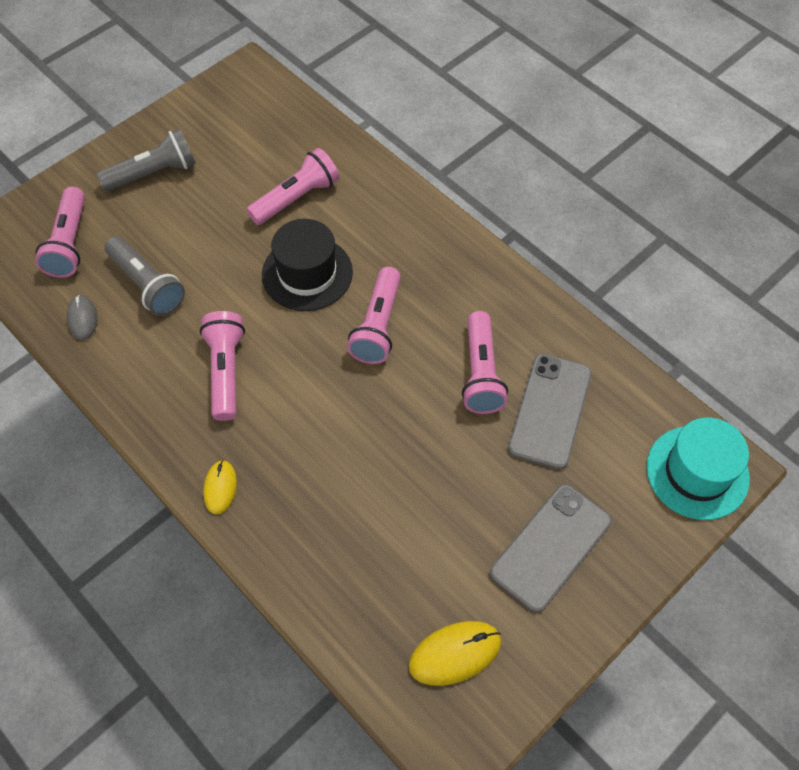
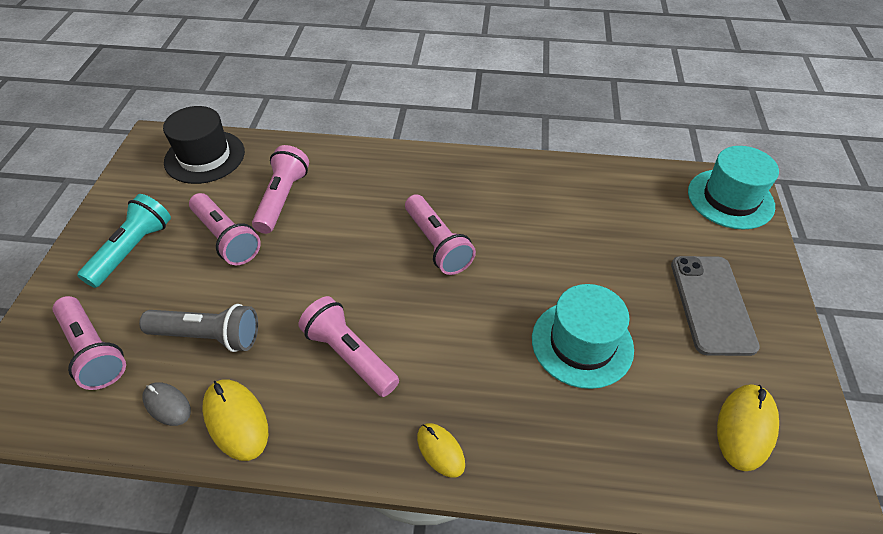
camera: 40 degrees left, 10 degrees down
grey flashlight [97,129,196,191] -> turquoise flashlight [77,194,171,288]
black hat [262,219,353,311] -> black hat moved to [163,106,245,184]
pink flashlight [462,311,508,414] -> pink flashlight moved to [189,193,261,265]
grey phone [508,354,592,470] -> none
none -> yellow mouse [202,380,268,461]
none -> turquoise hat [532,284,634,389]

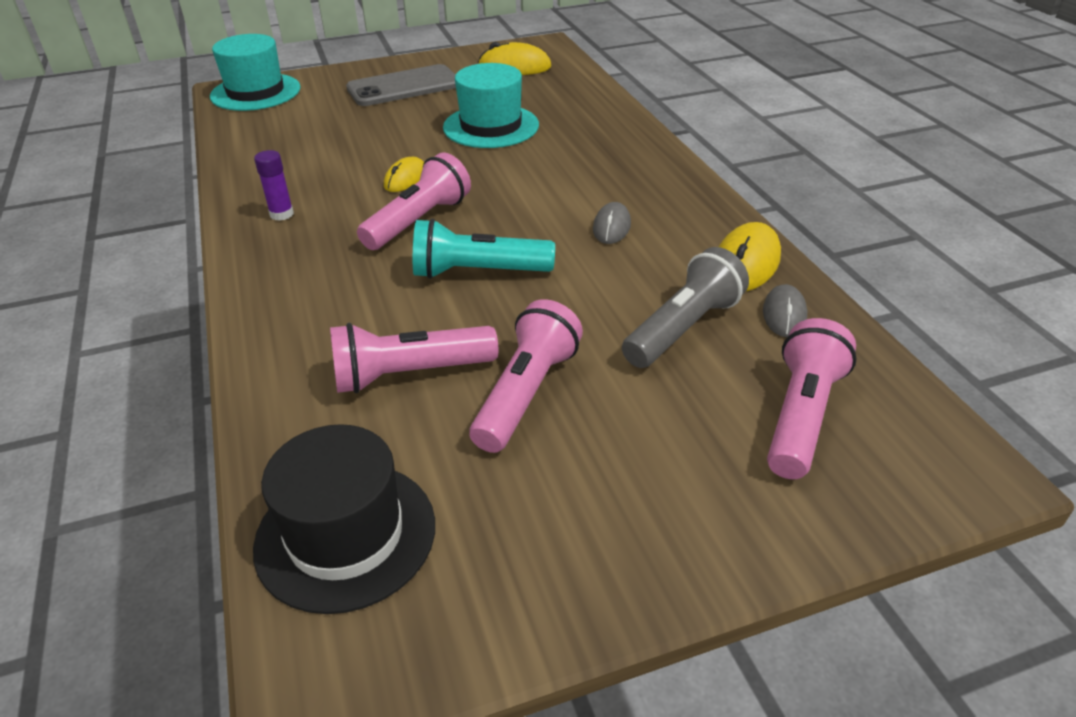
camera: 115 degrees left, 10 degrees down
turquoise flashlight [77,194,171,288] -> turquoise flashlight moved to [413,218,555,279]
grey flashlight [139,304,258,352] -> grey flashlight turned 60 degrees clockwise [622,247,749,368]
pink flashlight [298,296,399,397] -> grey mouse [593,202,631,244]
yellow mouse [417,423,465,478] -> yellow mouse moved to [384,157,424,192]
none -> purple glue stick [254,150,294,221]

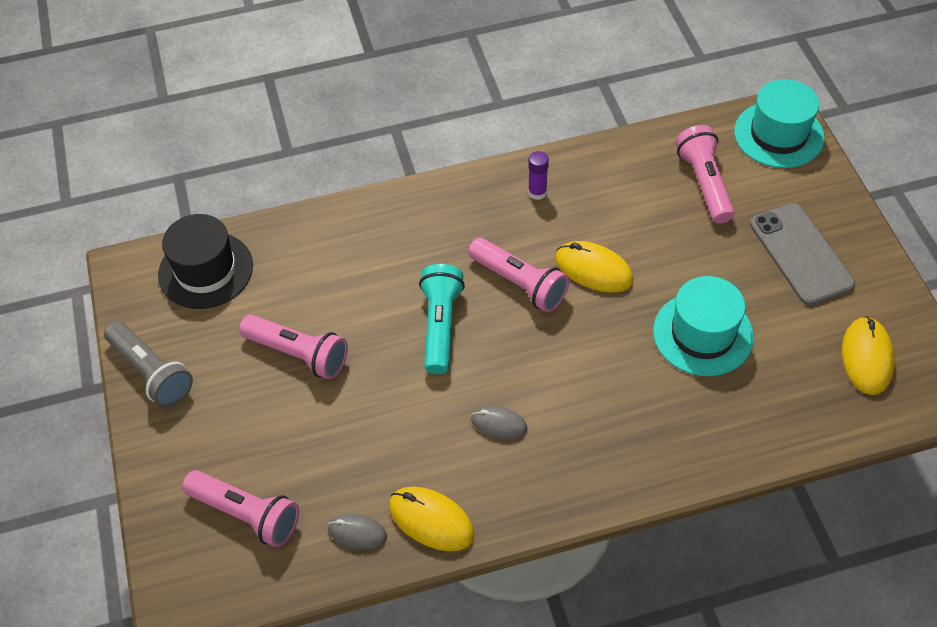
camera: 95 degrees right, 15 degrees up
pink flashlight [330,323,498,393] -> pink flashlight moved to [676,125,735,223]
yellow mouse [384,157,424,192] -> yellow mouse [555,241,633,293], size x1.57
grey flashlight [622,247,749,368] -> grey flashlight moved to [104,321,193,407]

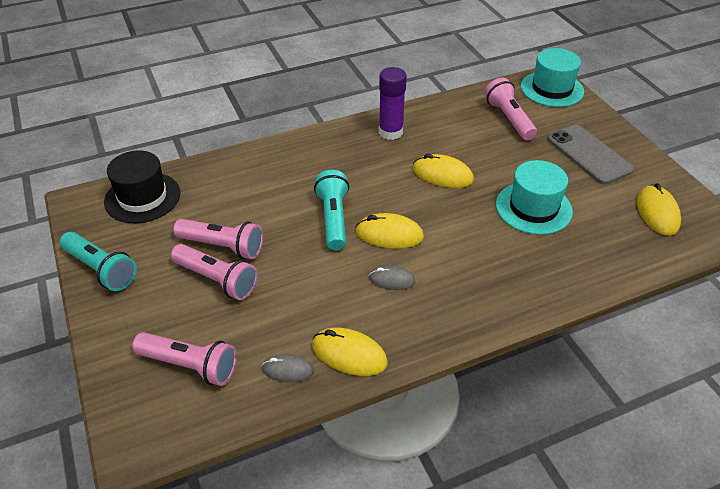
camera: 10 degrees left, 10 degrees down
grey flashlight [104,321,193,407] -> turquoise flashlight [60,232,137,291]
pink flashlight [468,238,569,312] -> pink flashlight moved to [171,244,258,300]
purple glue stick [528,151,549,200] -> purple glue stick [379,67,407,140], size x1.76
none -> yellow mouse [355,213,424,249]

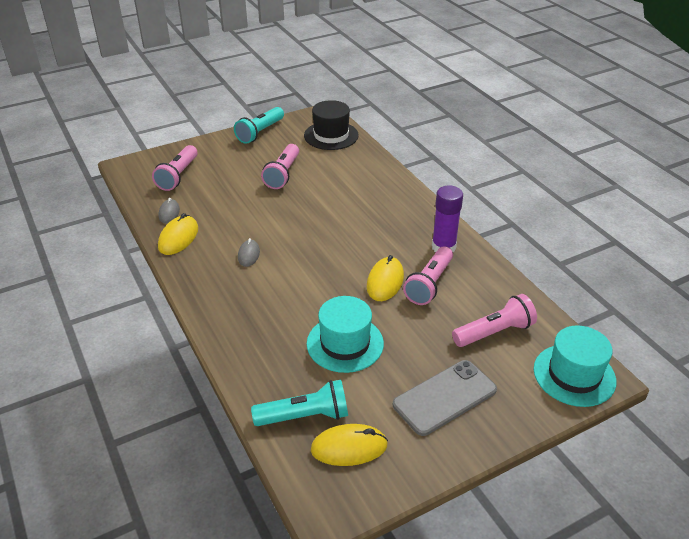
camera: 85 degrees right, 5 degrees down
pink flashlight [171,244,258,300] -> pink flashlight moved to [403,246,453,305]
turquoise flashlight [314,170,349,250] -> turquoise flashlight moved to [251,380,348,426]
yellow mouse [355,213,424,249] -> none

